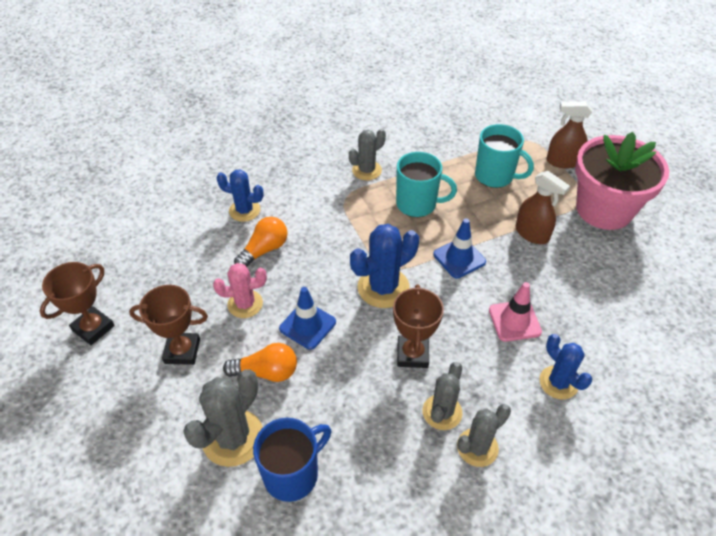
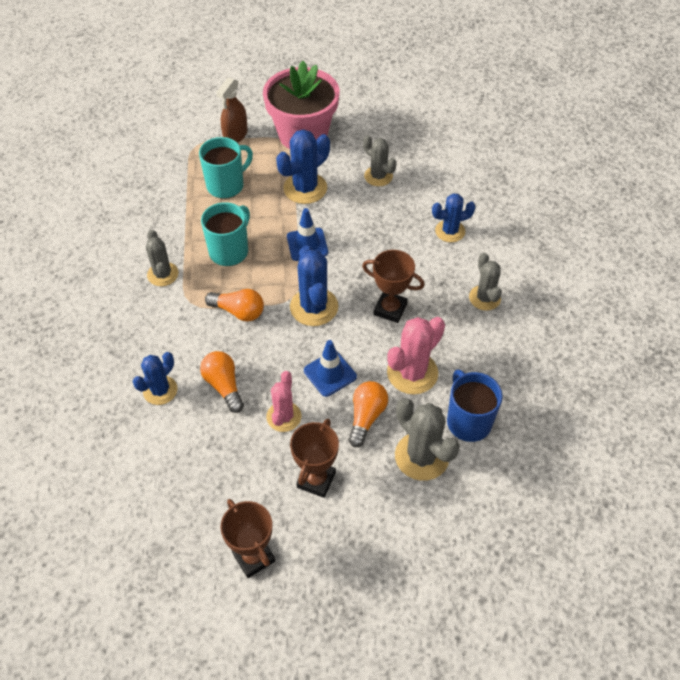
camera: 70 degrees left, 5 degrees up
grey cactus [423,362,462,430] -> grey cactus moved to [363,135,397,186]
pink traffic cone [489,282,542,342] -> none
brown spray bottle [515,171,570,244] -> blue cactus [276,129,330,204]
none -> orange light bulb [205,289,264,322]
none -> pink cactus [387,317,445,394]

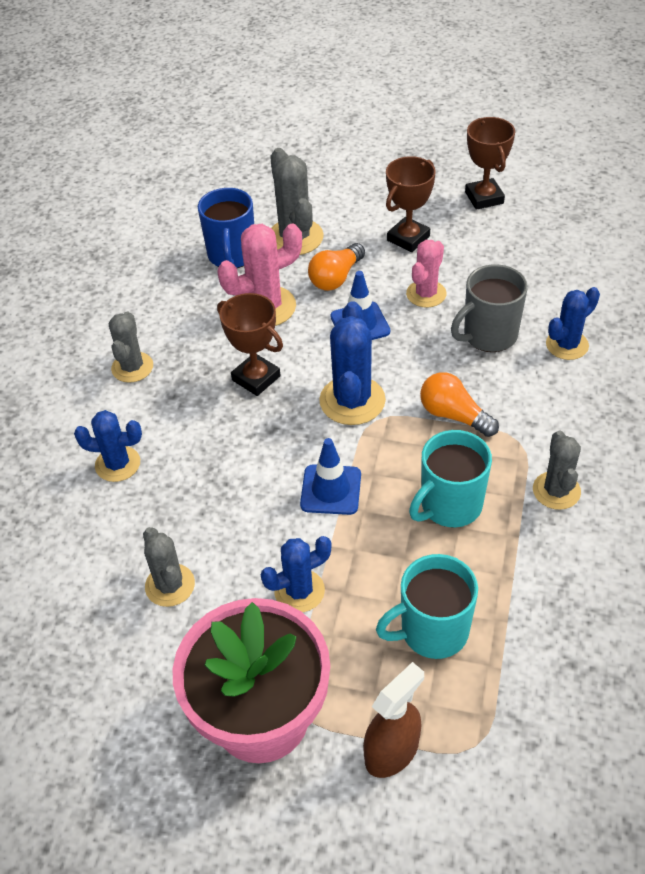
camera: 160 degrees left, 5 degrees down
orange light bulb [200,351,244,413] -> grey mug [451,264,528,352]
blue cactus [276,129,330,204] -> blue cactus [261,536,332,612], size x0.66

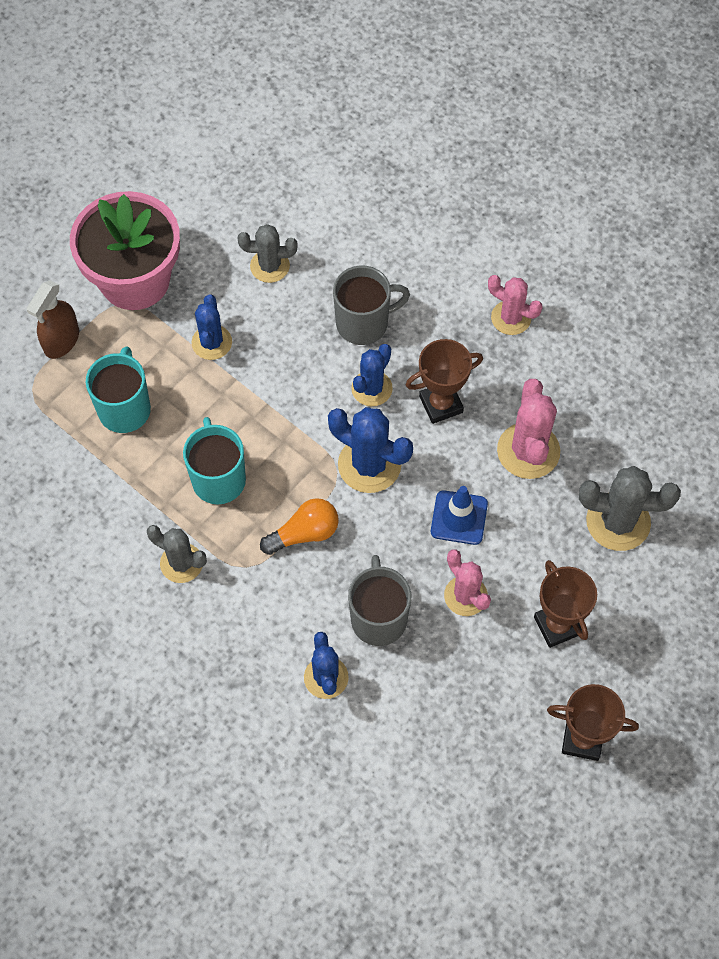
camera: 115 degrees right, 15 degrees up
blue cactus [74,410,142,482] -> blue cactus moved to [351,344,393,406]
grey cactus [109,312,153,383] -> pink cactus [488,275,543,335]
blue mug [198,188,254,268] -> none
blue traffic cone [300,438,361,515] -> none
orange light bulb [308,243,365,291] -> none
brown spray bottle [363,662,424,778] -> brown spray bottle turned 45 degrees clockwise [26,281,79,359]
none -> grey mug [333,265,410,345]

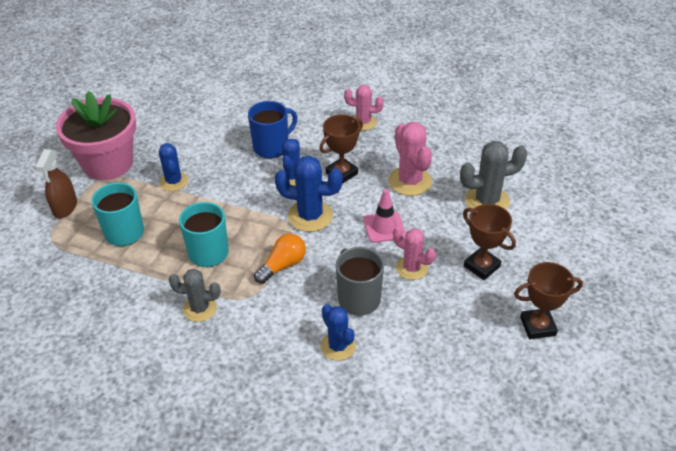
camera: 20 degrees left, 20 degrees down
grey cactus [238,224,297,283] -> none
grey mug [333,265,410,345] -> blue mug [248,101,298,158]
blue traffic cone [431,486,488,545] -> pink traffic cone [363,189,406,243]

